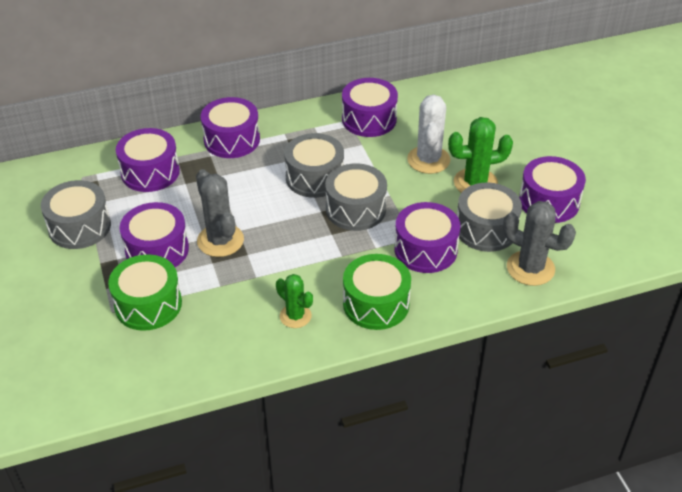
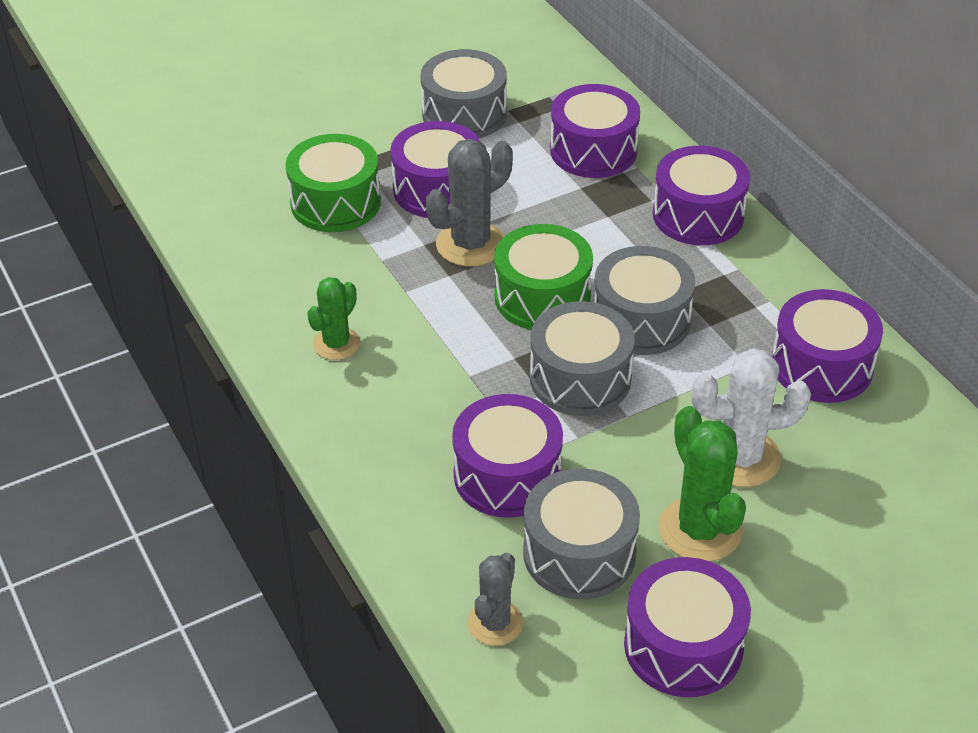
camera: 80 degrees right, 0 degrees up
green drum [343,254,411,330] -> green drum moved to [494,224,593,330]
grey cactus [503,201,576,286] -> grey cactus [468,553,523,646], size x0.63

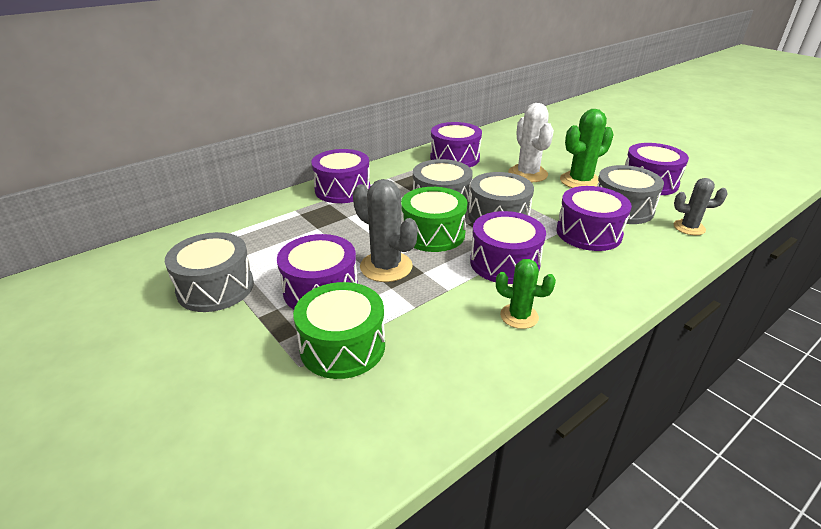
camera: 100 degrees left, 10 degrees down
purple drum [550,84,640,178] -> purple drum moved to [470,211,546,284]

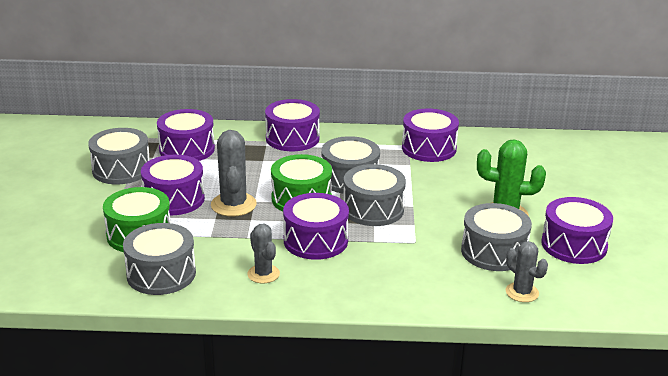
camera: 40 degrees right, 5 degrees down
green cactus [496,259,556,329] -> grey cactus [247,224,280,283]
white cactus [508,103,554,182] -> none
purple drum [556,186,632,251] -> purple drum moved to [157,109,215,161]
none -> grey drum [123,223,196,295]

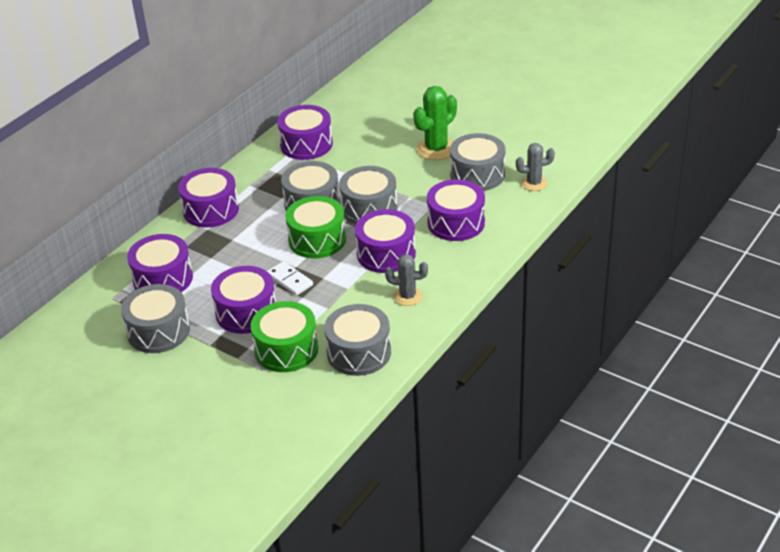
camera: 55 degrees left, 10 degrees up
grey cactus [211,130,257,216] -> white domino [267,261,313,296]
purple drum [541,197,613,264] -> purple drum moved to [427,179,485,241]

